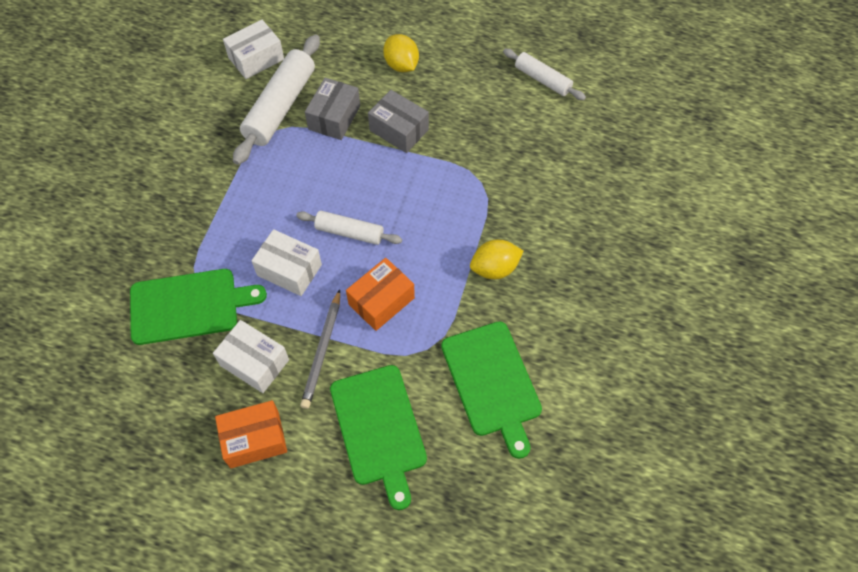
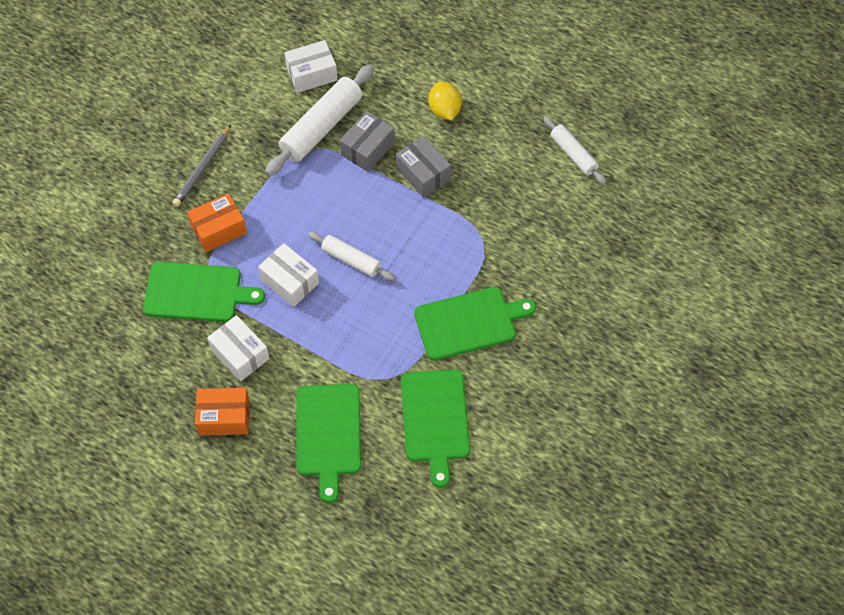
camera: 15 degrees right, 0 degrees up
grey pencil [300,289,340,409] -> grey pencil moved to [172,125,231,207]
orange box [346,258,415,331] -> orange box moved to [187,193,247,252]
yellow lemon [470,240,523,279] -> green cutting board [414,287,536,360]

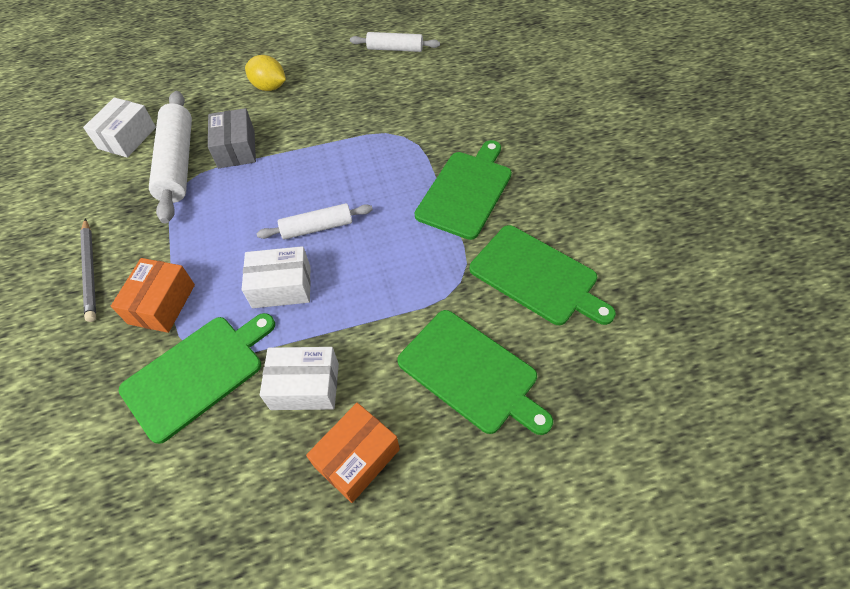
camera: 45 degrees left, 5 degrees down
grey box [396,136,451,198] -> none

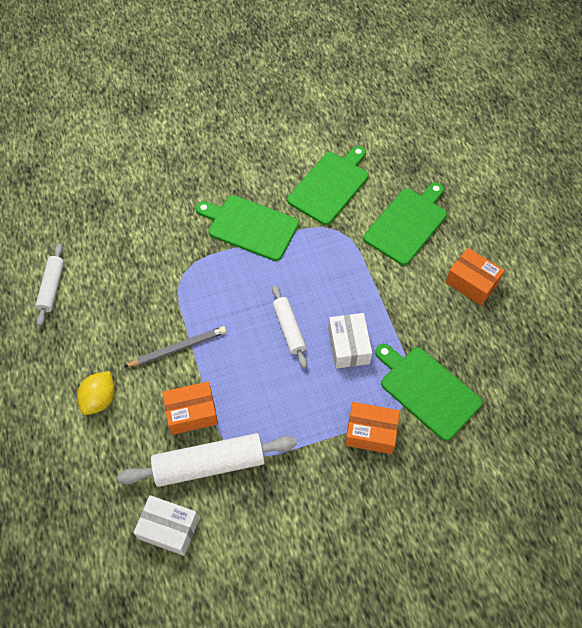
camera: 95 degrees left, 5 degrees up
grey pencil [80,218,96,322] -> grey pencil moved to [124,326,227,367]
grey box [208,108,256,168] -> orange box [162,381,218,435]
white box [260,347,339,410] -> none

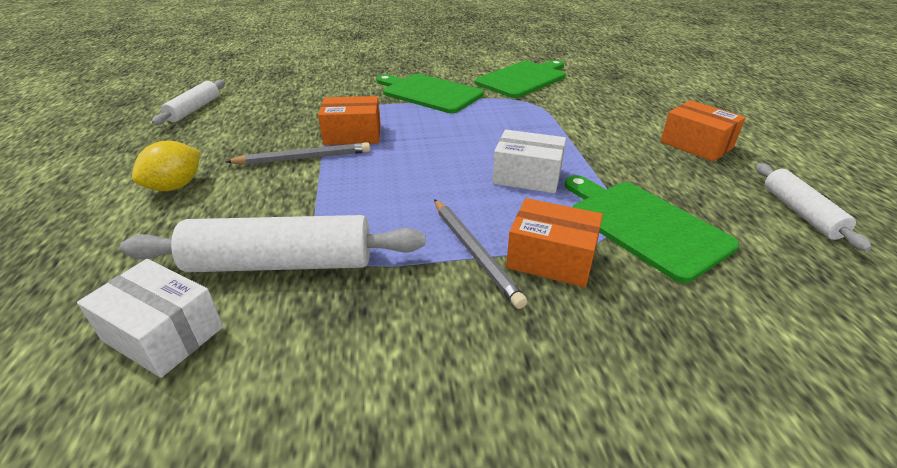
camera: 10 degrees right, 25 degrees down
orange box [162,381,218,435] -> orange box moved to [318,96,381,145]
white rolling pin [272,285,307,368] -> white rolling pin moved to [756,163,872,252]
white box [328,313,372,369] -> white box turned 75 degrees counterclockwise [492,130,566,193]
green cutting board [363,183,447,265] -> none
none -> grey pencil [434,199,527,309]

